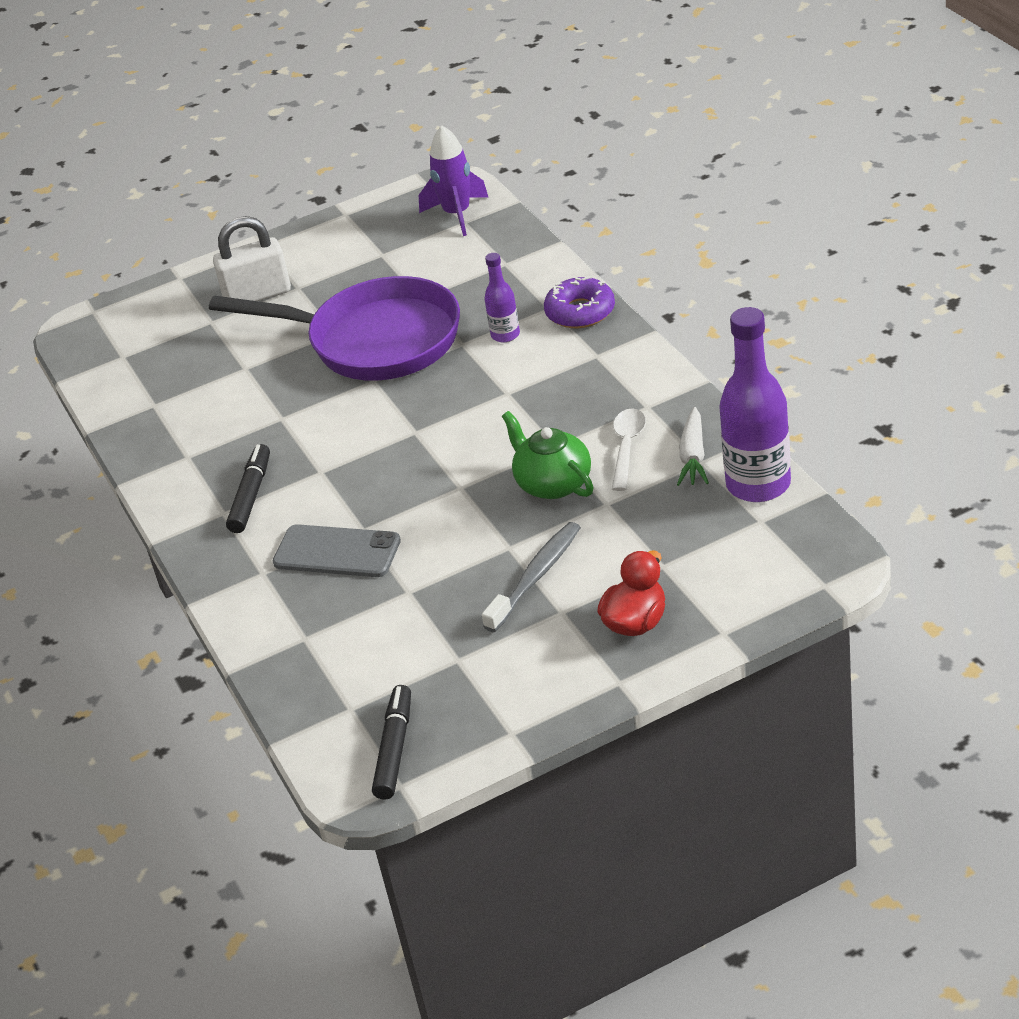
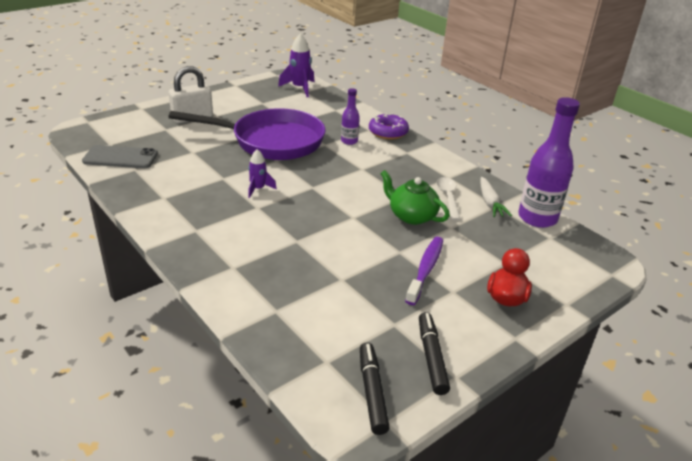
camera: 20 degrees left, 5 degrees down
black marker [226,444,270,533] -> black marker moved to [419,312,450,395]
grey phone [273,524,401,577] -> grey phone moved to [82,145,158,168]
grey toothbrush [482,522,581,632] -> purple toothbrush [405,237,443,305]
none -> purple rocket [248,149,277,198]

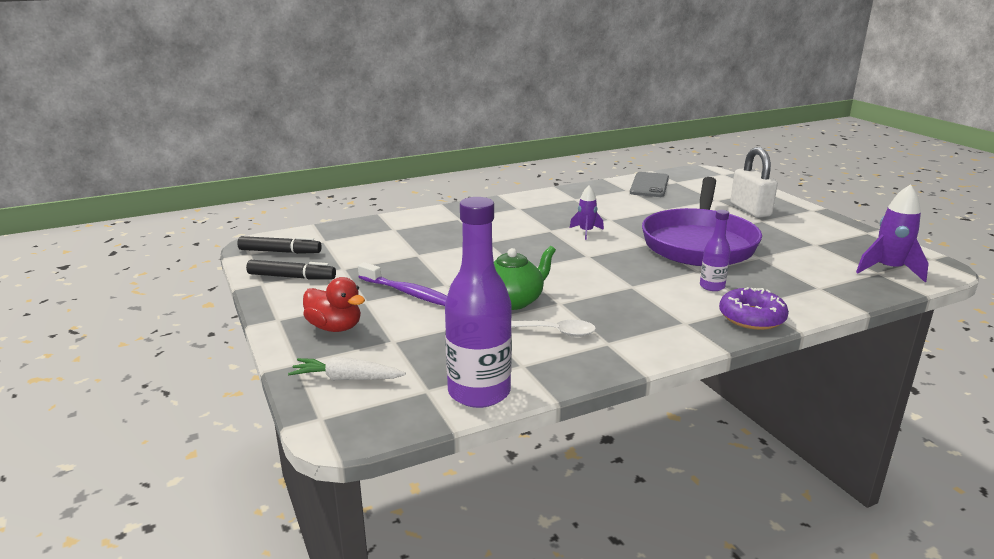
camera: 105 degrees right, 10 degrees down
white carrot [480,177,512,217] -> white carrot moved to [288,357,406,380]

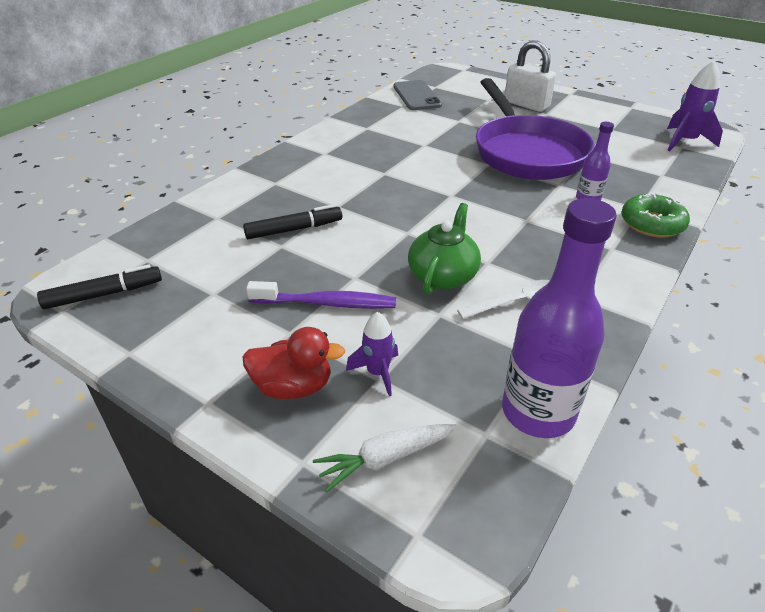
camera: 30 degrees left, 15 degrees up
black marker [246,260,336,280] -> black marker moved to [243,204,342,239]
purple rocket [570,186,604,240] -> purple rocket moved to [346,312,398,396]
purple donut [719,287,789,330] -> green donut [622,192,690,238]

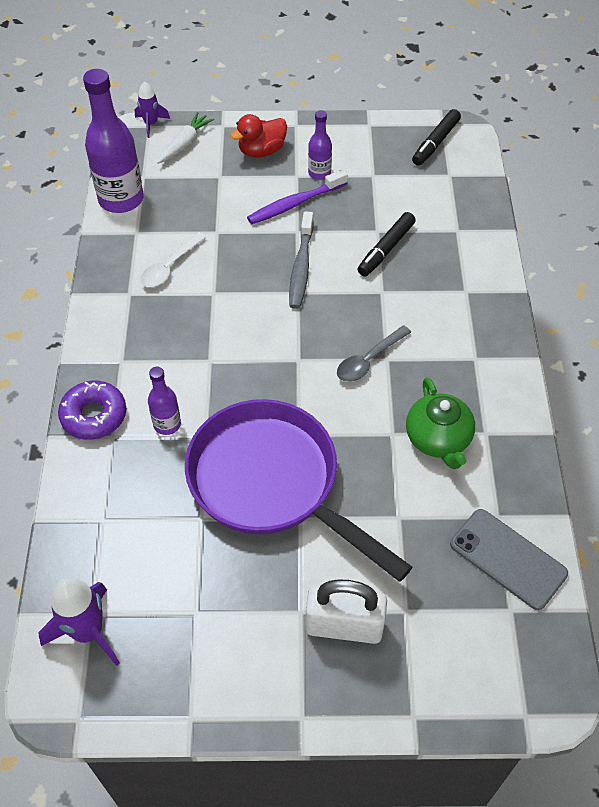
camera: 145 degrees right, 15 degrees up
purple rocket [346,312,398,396] -> purple rocket moved to [135,81,170,138]
green teapot [408,203,481,295] -> green teapot moved to [406,377,475,469]
green donut [622,192,690,238] -> purple donut [58,381,126,440]
none -> grey toothbrush [289,211,314,309]
none -> purple bottle [308,110,332,180]
none -> grey spoon [337,325,411,382]

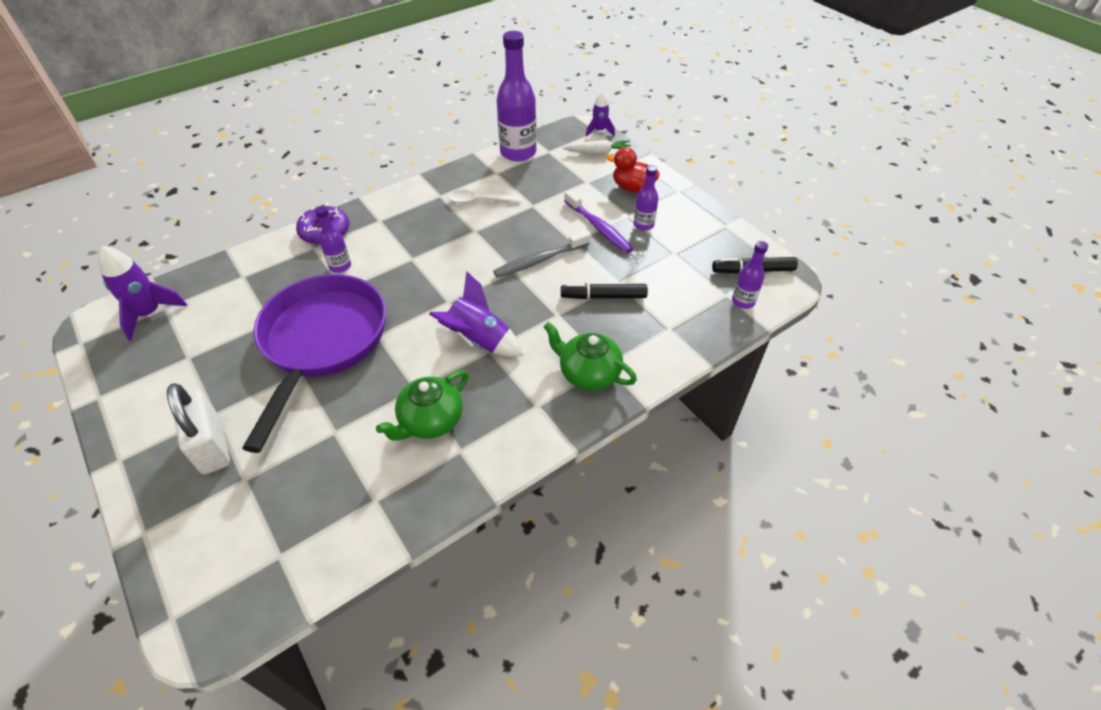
camera: 55 degrees right, 5 degrees down
purple toothbrush [247,169,348,224] -> purple toothbrush turned 150 degrees counterclockwise [564,190,633,253]
grey spoon [337,325,411,382] -> purple rocket [429,271,523,357]
grey phone [450,509,568,610] -> none
none -> green teapot [543,322,637,390]
none -> purple bottle [732,241,768,309]

